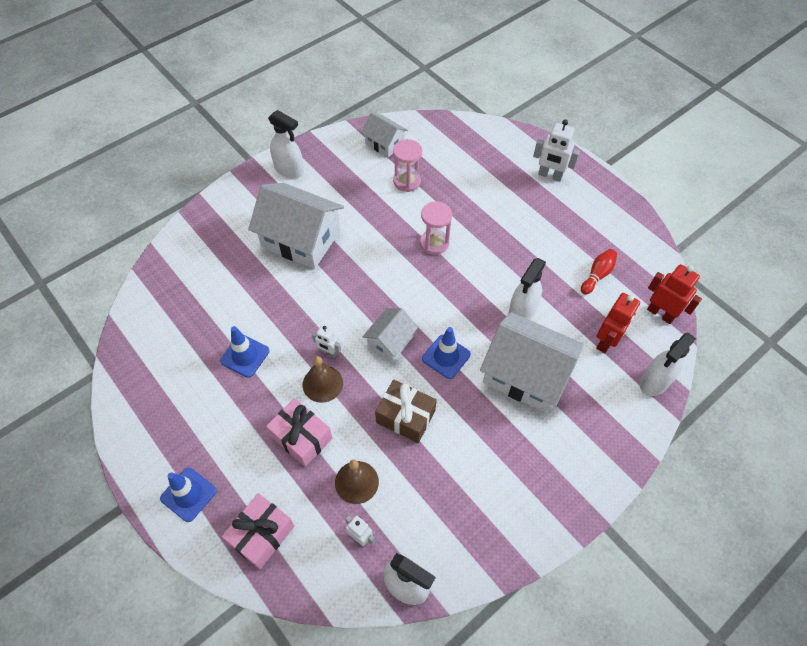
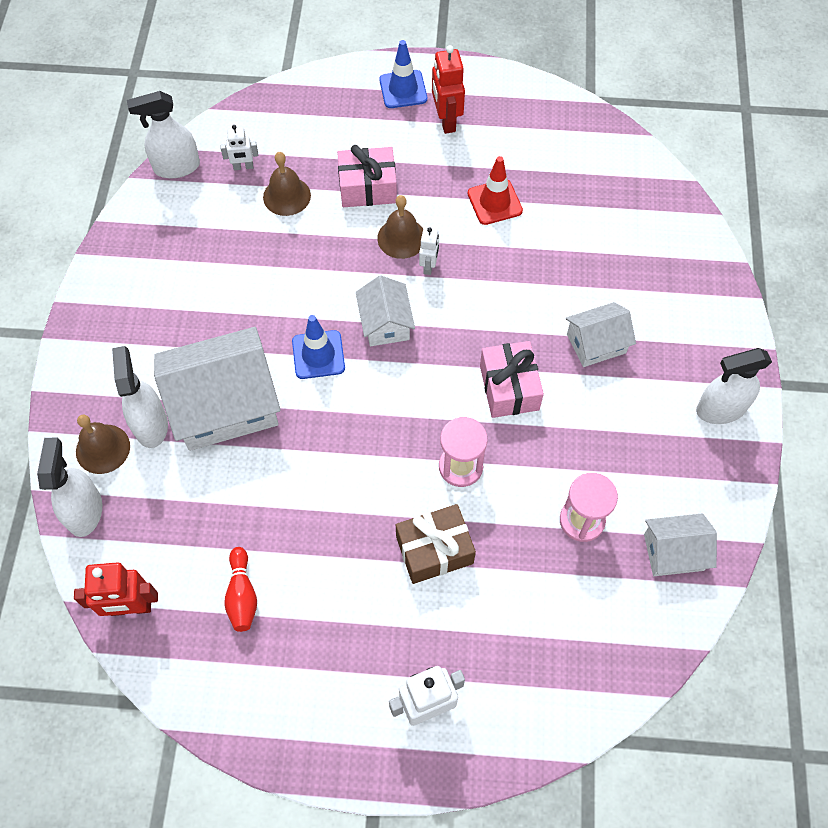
camera: 135 degrees right, 5 degrees up
blue traffic cone [220,326,270,378] -> red traffic cone [468,156,523,225]
pink gift [222,493,294,569] -> pink gift moved to [480,341,544,418]
white house [248,183,344,269] -> white house [566,302,636,367], size x0.54
white robot [312,325,341,357] -> white robot turned 120 degrees clockwise [419,227,439,275]
brown gift [375,380,437,443] -> brown gift moved to [396,504,476,584]
white spray bottle [508,258,546,320] -> white spray bottle moved to [112,346,168,448]
red robot [596,293,640,353] -> red robot moved to [432,45,465,134]
none -> brown bell [76,415,130,474]

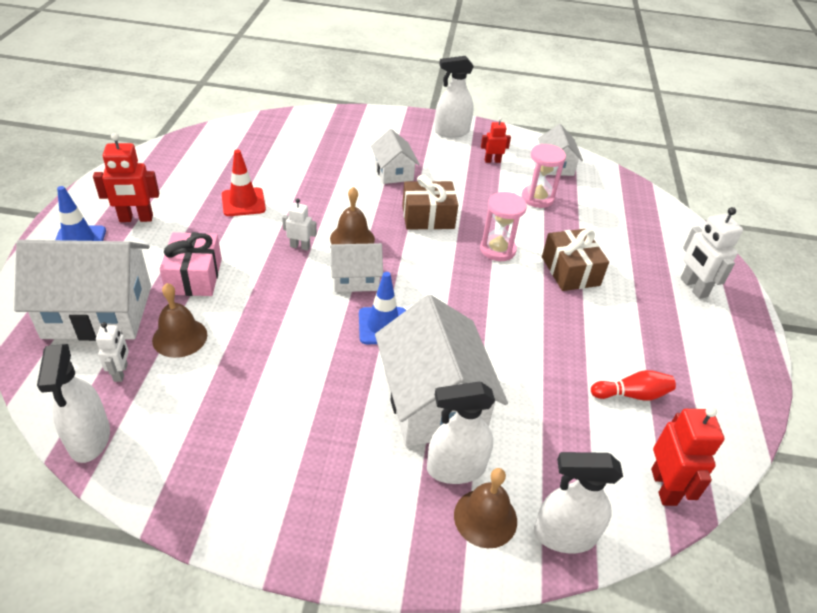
camera: 90 degrees left, 20 degrees down
brown bell [377,195,423,259] -> brown bell moved to [330,187,375,244]
pink gift [480,341,544,418] -> brown gift [402,175,458,230]
white spray bottle [696,348,772,424] -> white spray bottle turned 90 degrees clockwise [434,56,474,138]
none -> white house [14,240,151,341]
none -> red robot [481,117,511,163]

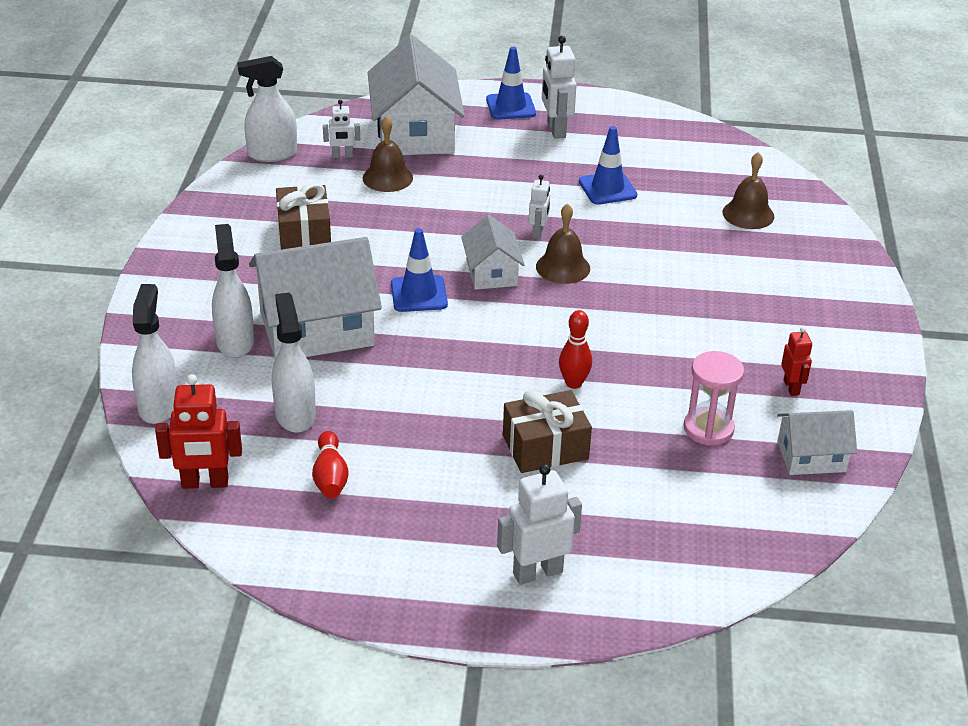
camera: 90 degrees right, 5 degrees down
red robot [93,133,159,222] -> white robot [542,36,577,139]
pink gift [160,232,222,296] -> none
red traffic cone [222,150,266,216] -> blue traffic cone [579,126,637,205]
white house [371,129,420,184] -> none
brown gift [402,175,458,230] -> brown gift moved to [276,183,331,250]
white spray bottle [434,56,474,138] -> white spray bottle moved to [272,293,316,433]
brown bell [454,468,517,548] -> brown bell moved to [722,152,774,229]
pink hourglass [480,192,527,261] -> red bowling pin [559,310,592,389]

